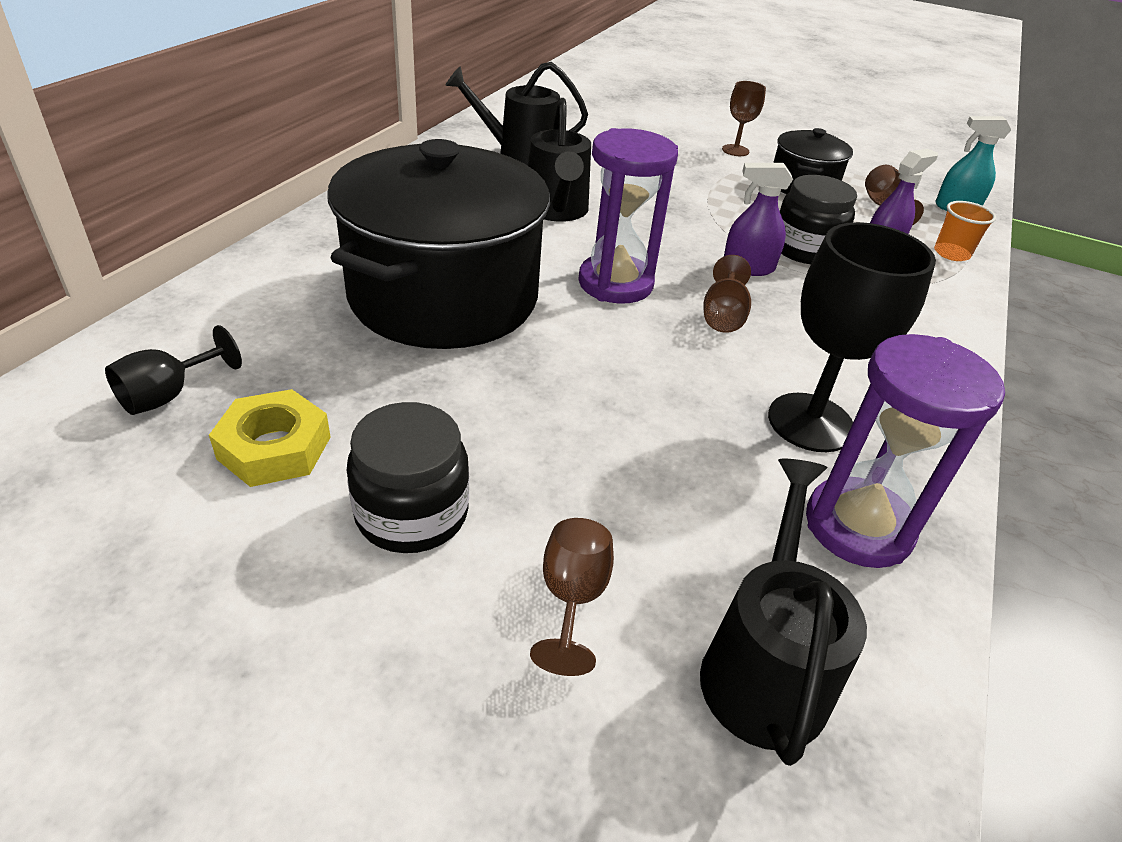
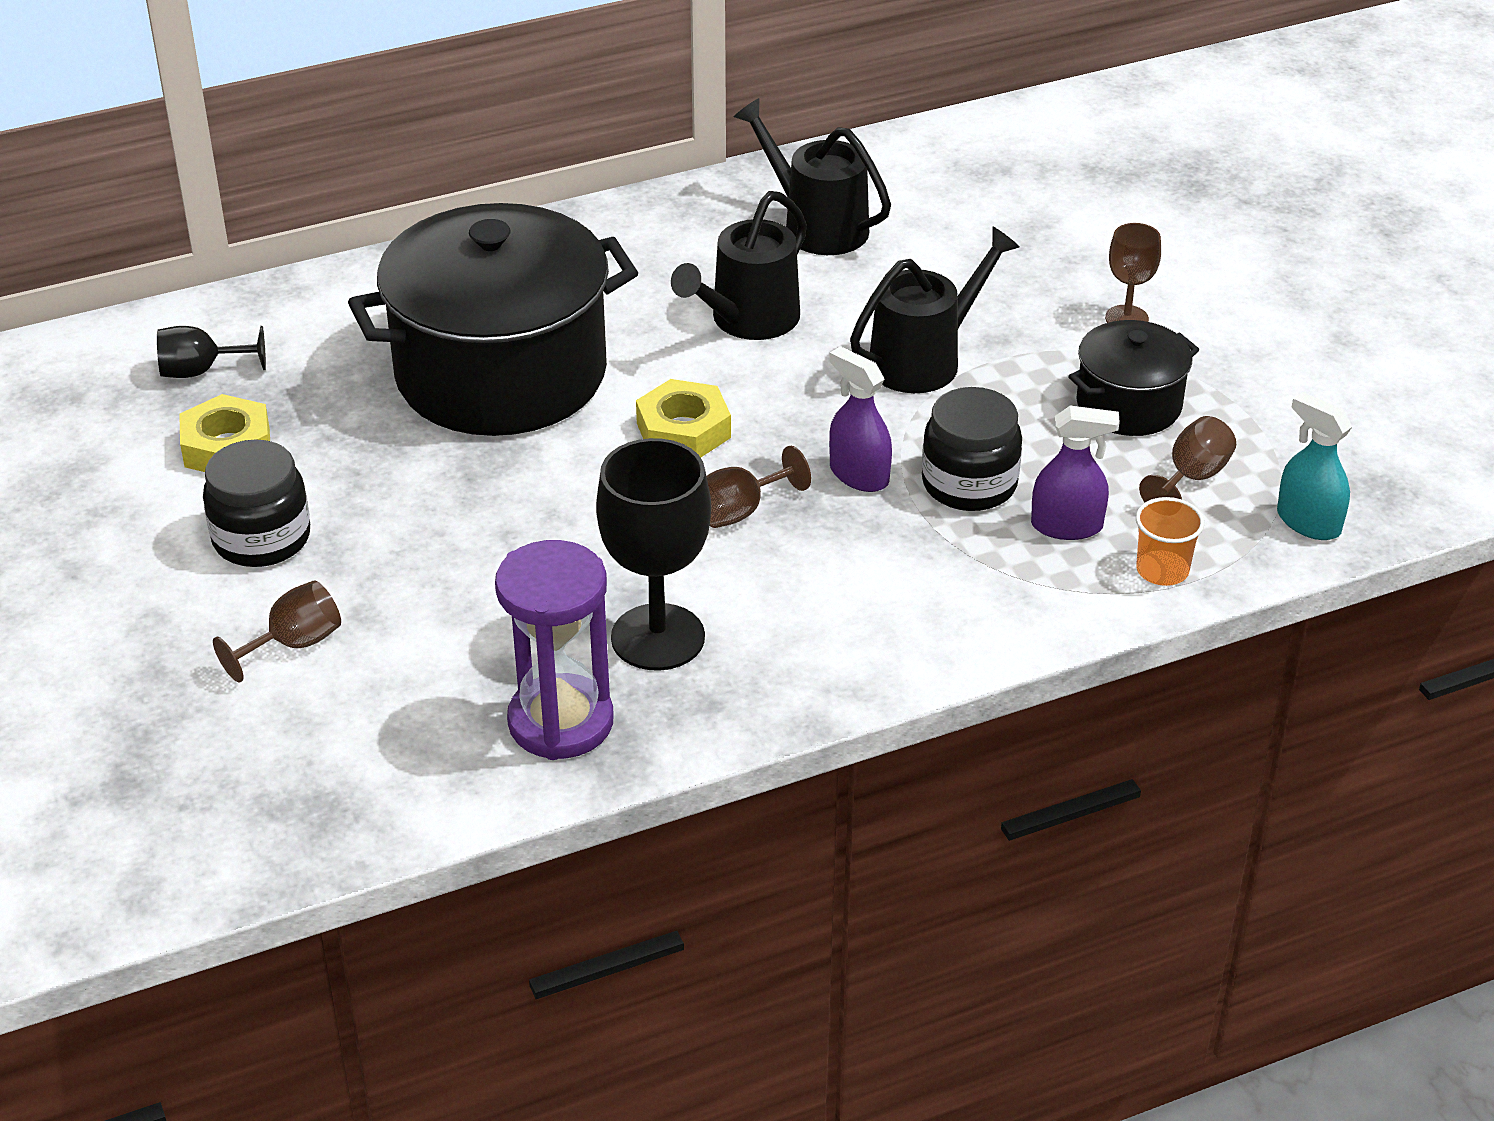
camera: 45 degrees right, 0 degrees up
purple hourglass [578,128,678,304] -> yellow nut [636,379,731,458]
black watering can [700,459,867,766] -> black watering can moved to [850,227,1019,393]

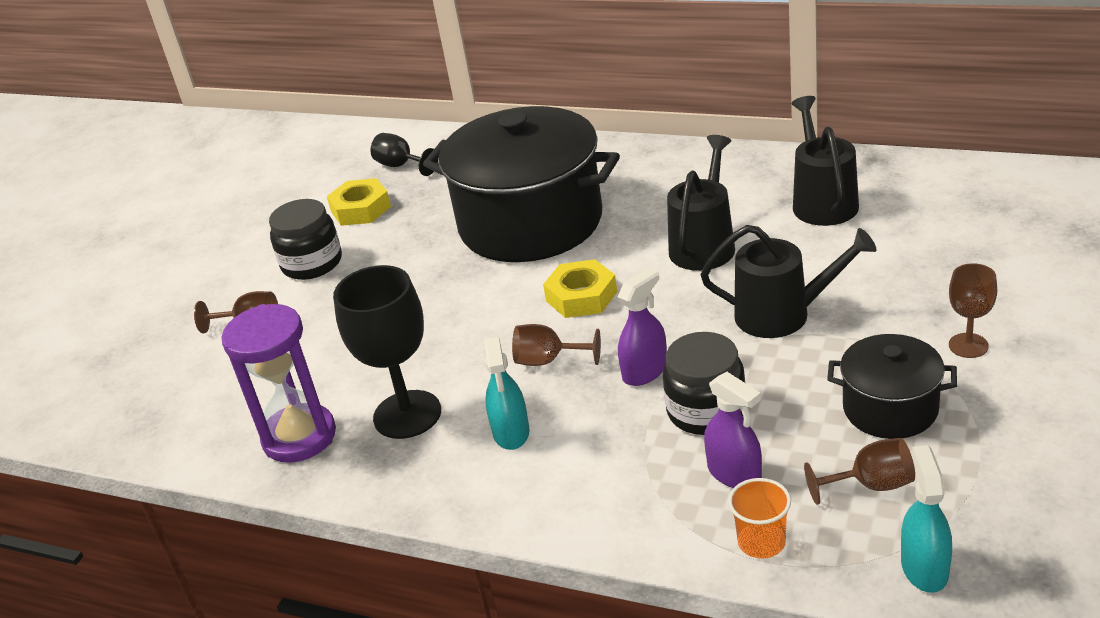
camera: 50 degrees right, 5 degrees down
black watering can [671,191,807,340] -> black watering can turned 120 degrees clockwise [667,135,735,271]
purple spray bottle [829,346,892,492] -> purple spray bottle turned 45 degrees clockwise [618,268,667,386]
none -> turquoise spray bottle [484,336,529,450]

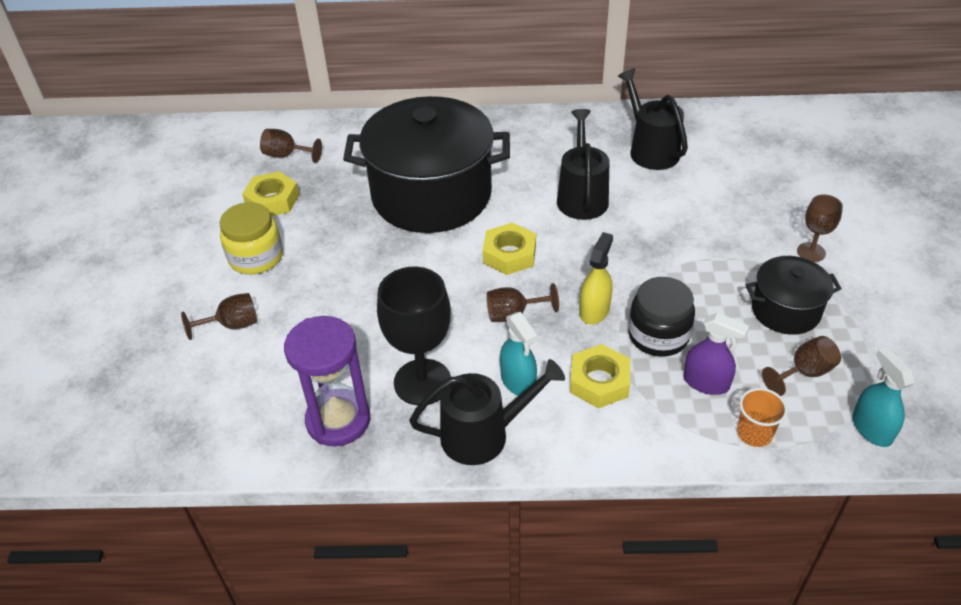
camera: 25 degrees left, 10 degrees up
black jar [269,199,342,280] -> yellow jar [220,202,283,274]
black goblet [370,133,438,176] -> brown goblet [260,129,322,163]
purple spray bottle [618,268,667,386] -> yellow spray bottle [580,232,613,325]
black watering can [701,225,876,338] -> black watering can moved to [409,359,565,465]
none -> yellow nut [570,344,630,408]

